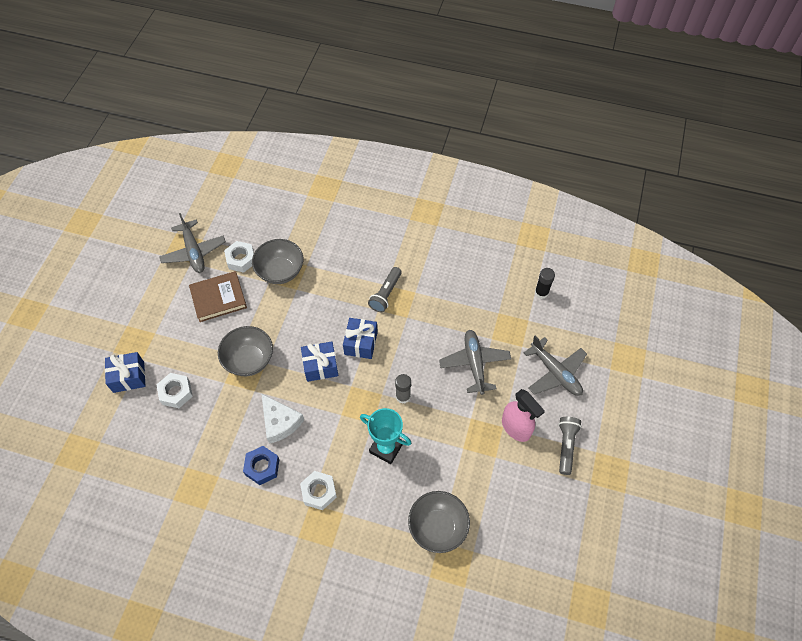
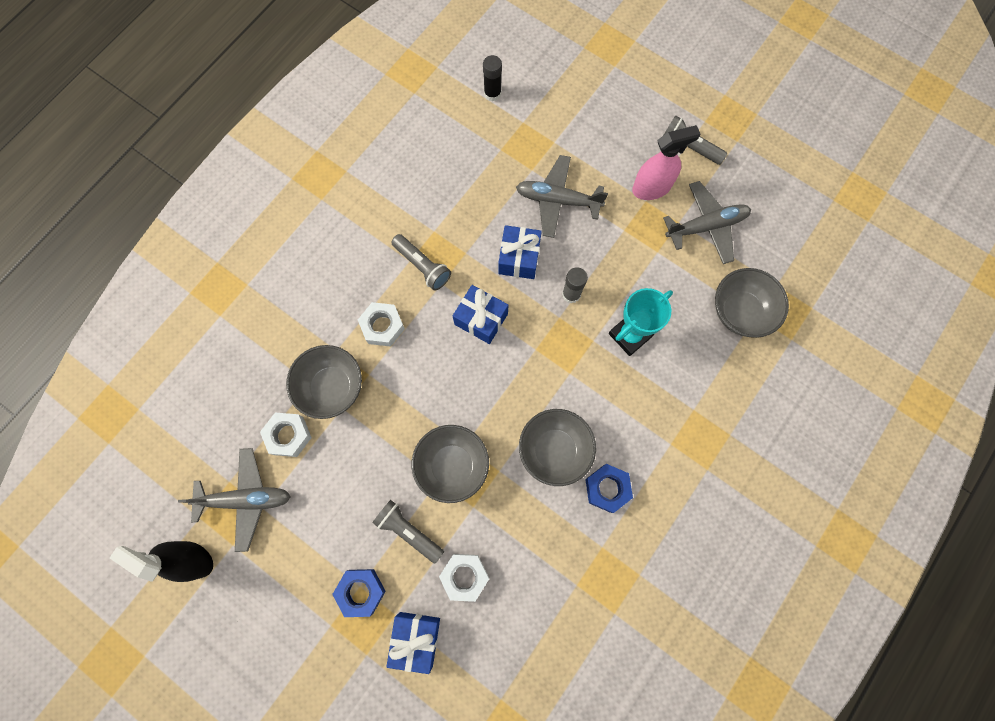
camera: 70 degrees left, 15 degrees up
brown book [189,271,247,322] -> none
white cheese [261,394,304,444] -> grey bowl [519,409,596,486]
white nut [300,471,337,510] -> white nut moved to [358,302,405,346]
blue gift [301,342,338,382] -> blue gift moved to [498,225,542,279]
grey plane [524,335,587,396] -> grey plane moved to [663,181,751,264]
none -> black spray bottle [110,541,213,582]
none -> blue nut [332,569,386,617]
none -> grey flashlight [373,500,444,564]

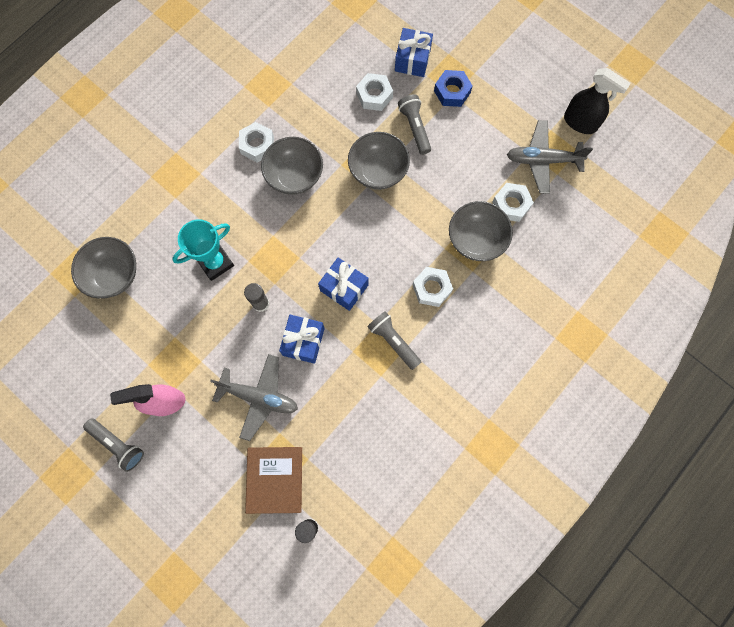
camera: 175 degrees left, 0 degrees up
grey flashlight [373,500,444,564] -> grey flashlight turned 150 degrees counterclockwise [398,94,431,155]
blue nut [585,464,633,513] -> white nut [239,122,274,163]
grey plane [663,181,751,264] -> none
none -> brown book [245,447,302,514]

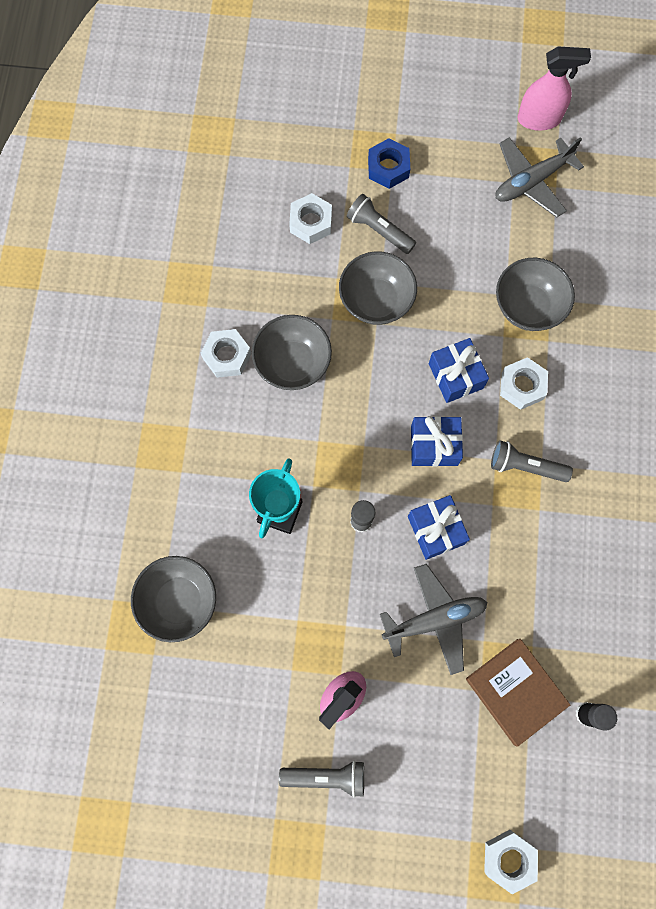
camera: 35 degrees left, 0 degrees up
blue gift [395,28,433,77] -> blue gift moved to [429,338,489,403]
white nut [492,183,534,222] -> white nut moved to [484,830,538,894]
black spray bottle [564,68,631,134] -> pink spray bottle [518,46,591,131]

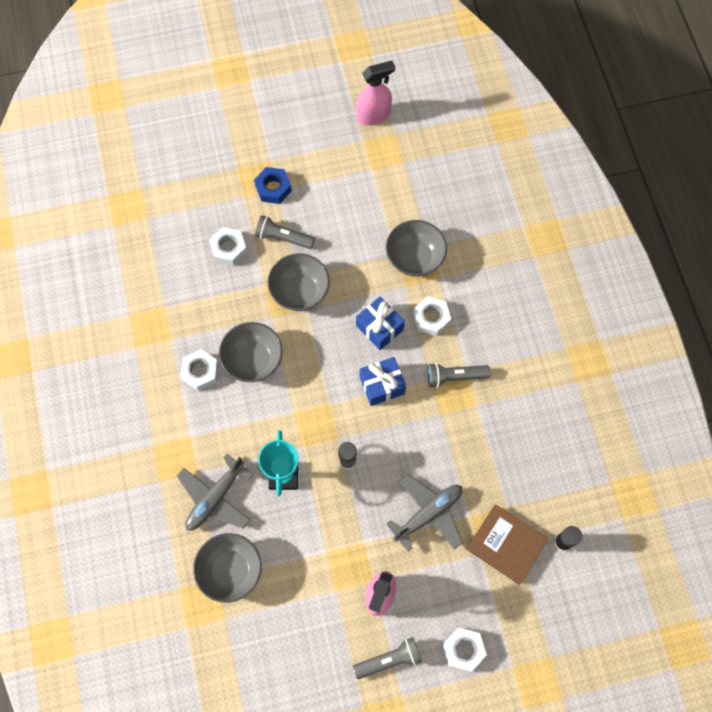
camera: 20 degrees left, 5 degrees down
blue gift [408,495,470,560] -> none
white nut [484,830,538,894] -> white nut moved to [442,628,487,672]
grey plane [496,137,584,218] -> grey plane moved to [177,454,254,531]

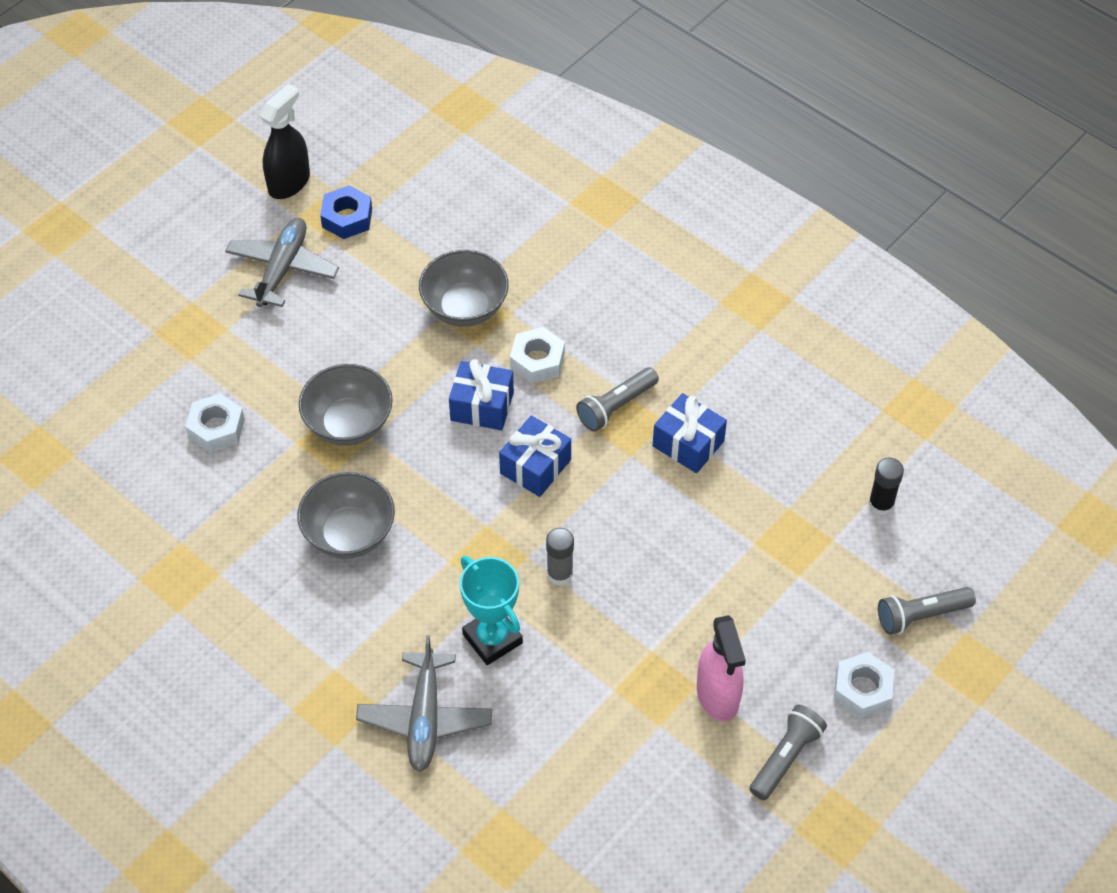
camera: 35 degrees left, 15 degrees down
white nut [180,349,219,391] -> none
grey bowl [193,533,262,603] -> none
blue nut [254,167,292,204] -> blue nut moved to [320,185,372,239]
grey flashlight [255,215,315,249] -> grey flashlight moved to [878,587,976,635]
pink spray bottle [356,61,395,125] -> black spray bottle [260,84,310,199]
grey plane [386,474,463,552] -> grey plane moved to [225,218,339,307]
brown book [467,504,548,584] -> none
none -> blue gift [653,393,727,473]

